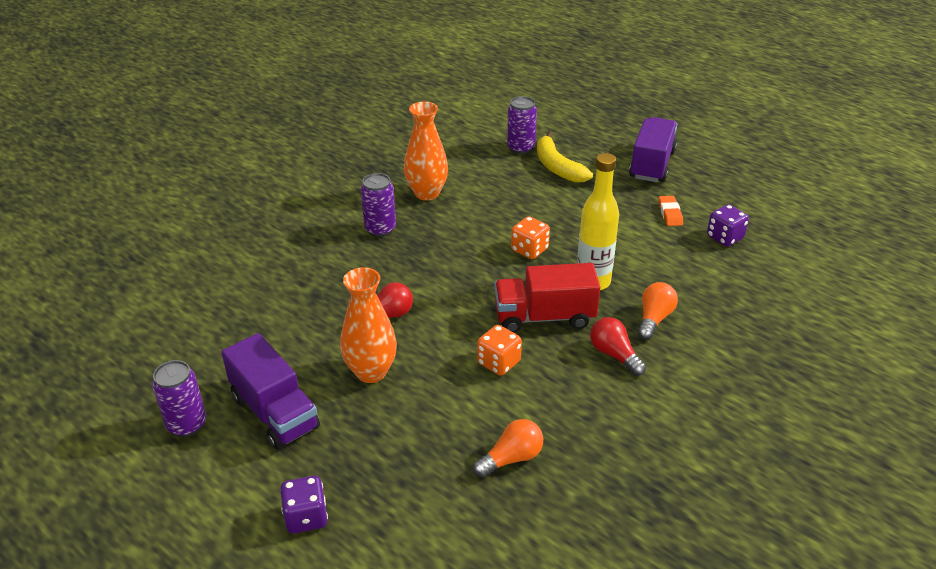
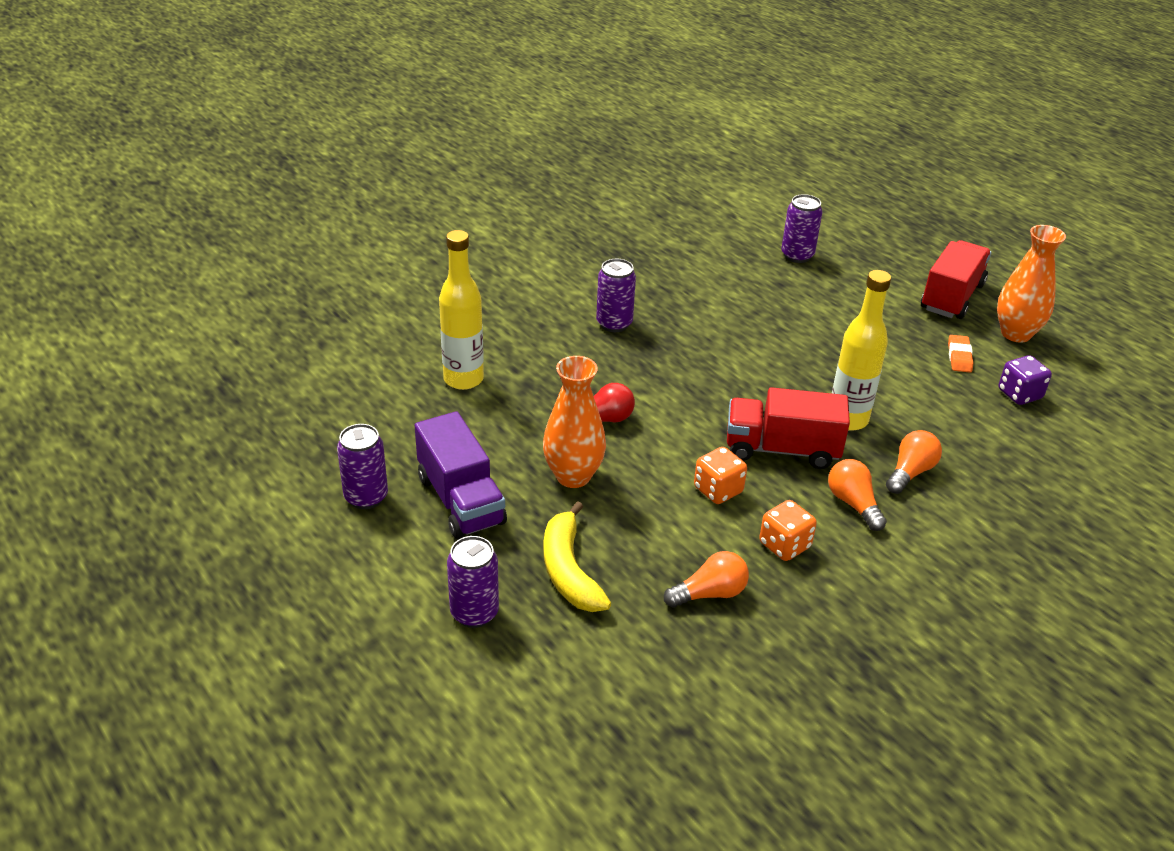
camera: 10 degrees right, 0 degrees up
purple dice [280,476,328,533] -> purple can [447,536,499,628]
orange vase [404,101,448,201] -> orange vase moved to [997,225,1066,342]
orange dice [511,216,550,259] -> orange dice moved to [759,500,817,561]
yellow banana [537,131,593,183] -> yellow banana moved to [543,501,611,612]
red light bulb [590,317,646,376] -> orange light bulb [828,459,887,531]
purple truck [629,117,677,182] -> red truck [921,240,991,319]
none -> yellow bottle [439,230,484,390]

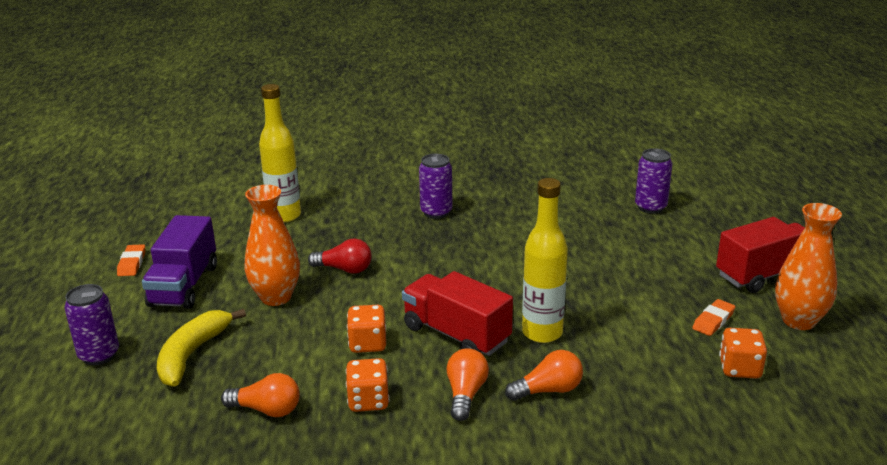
camera: 35 degrees right, 10 degrees down
purple can [337,424,388,509] -> orange eraser [117,244,145,276]
purple dice [999,355,1052,405] -> orange dice [719,328,767,378]

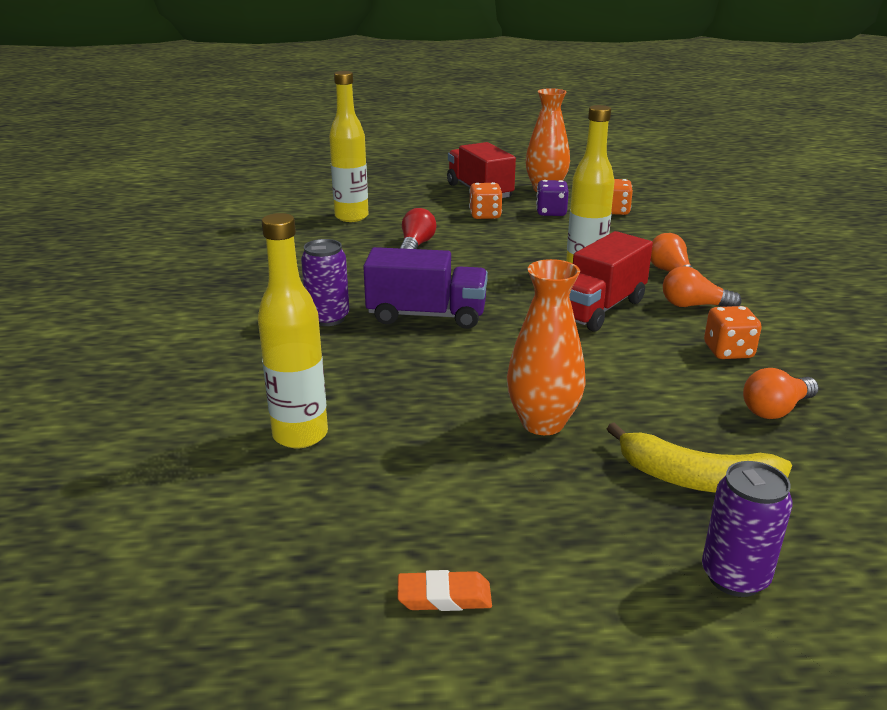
camera: 90 degrees left, 0 degrees up
purple truck [142,215,217,309] -> purple truck moved to [363,247,488,329]
orange light bulb [221,373,300,417] -> orange light bulb turned 135 degrees counterclockwise [743,368,819,419]
red light bulb [308,239,372,274] -> red light bulb moved to [400,208,436,249]
orange dice [347,305,386,353] -> orange dice moved to [469,182,502,219]
purple can [635,148,673,214] -> yellow bottle [329,71,369,222]
orange eraser [692,299,735,336] -> purple dice [536,180,569,216]

